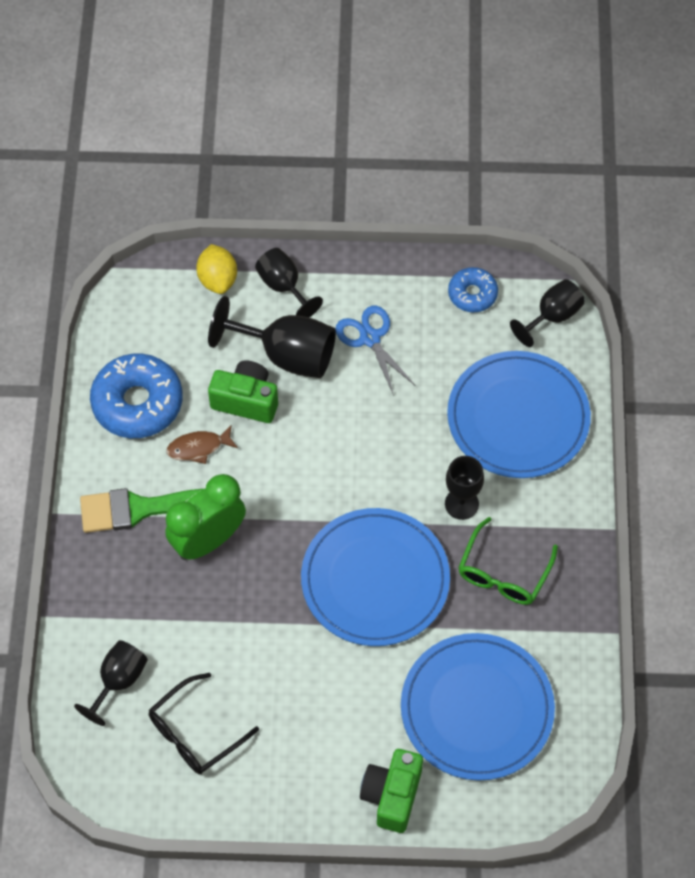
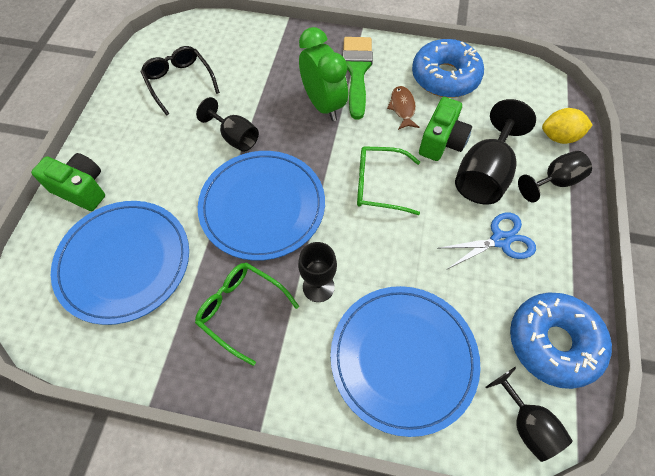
camera: 100 degrees right, 0 degrees up
black goblet [74,640,148,726] -> black goblet moved to [196,97,259,152]
blue donut [448,267,498,312] -> blue donut [510,292,612,389], size x1.79
none -> green glasses [357,146,420,215]

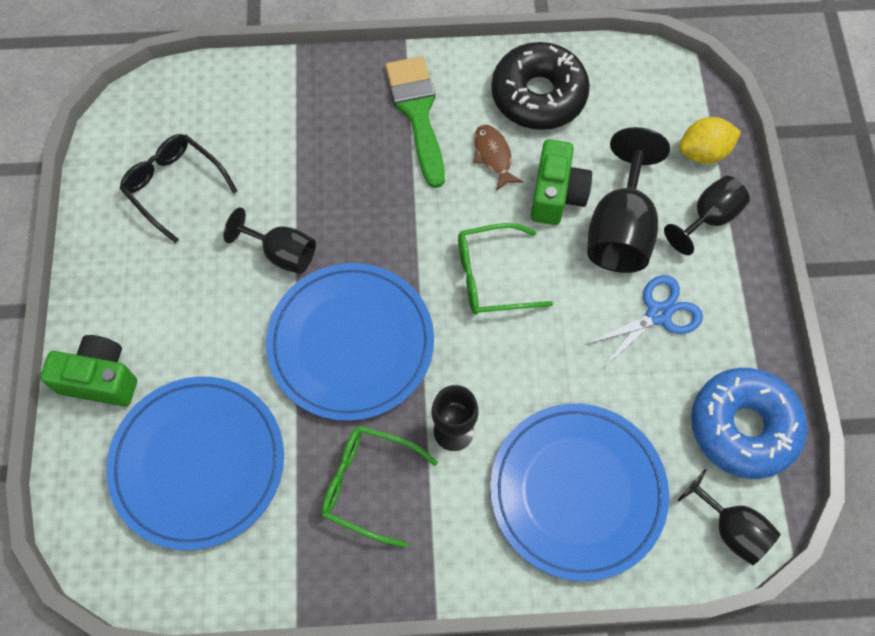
camera: 15 degrees left, 5 degrees up
green clock [299,27,348,121] -> none
blue donut [412,39,484,98] -> black donut [491,42,590,130]

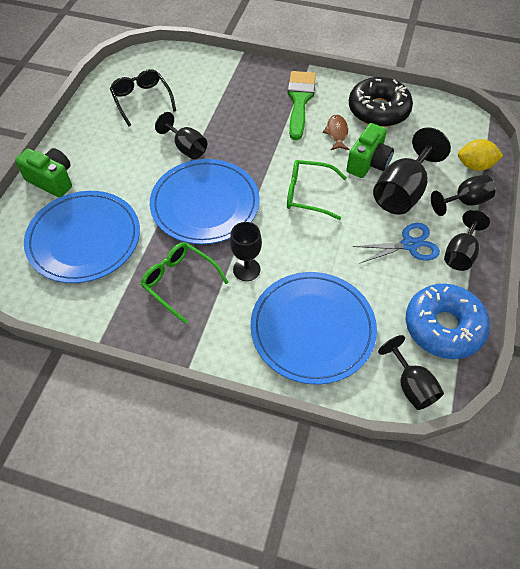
camera: 20 degrees right, 10 degrees down
none -> black goblet [444,210,490,271]

